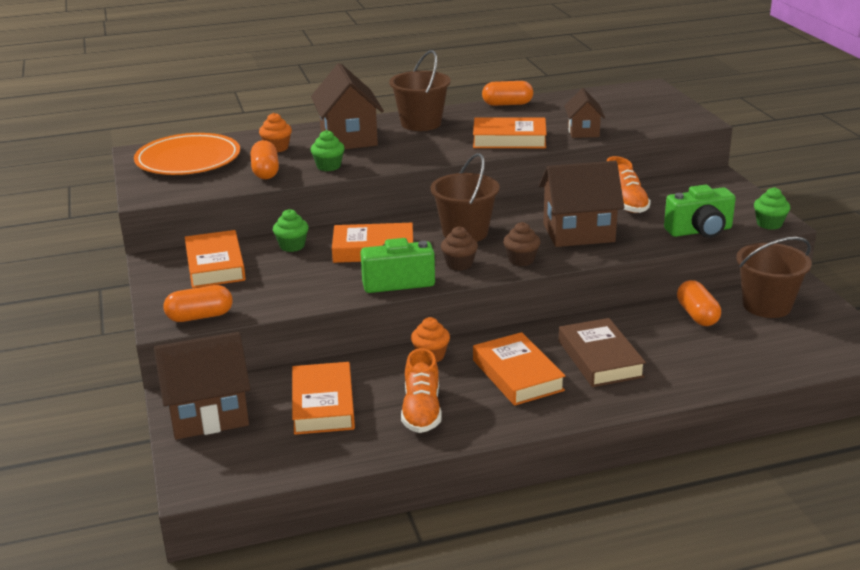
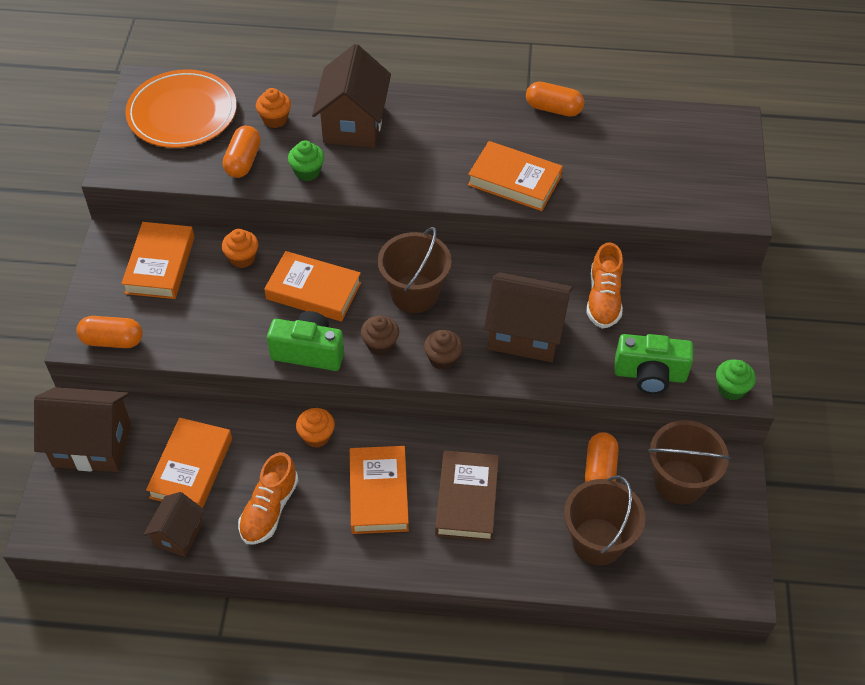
camera: 20 degrees right, 25 degrees up
green cupcake [273,209,309,252] -> orange cupcake [222,229,258,268]
brown bucket [389,50,451,131] -> brown bucket moved to [564,476,645,566]
brown house [564,88,605,138] -> brown house moved to [143,492,205,557]

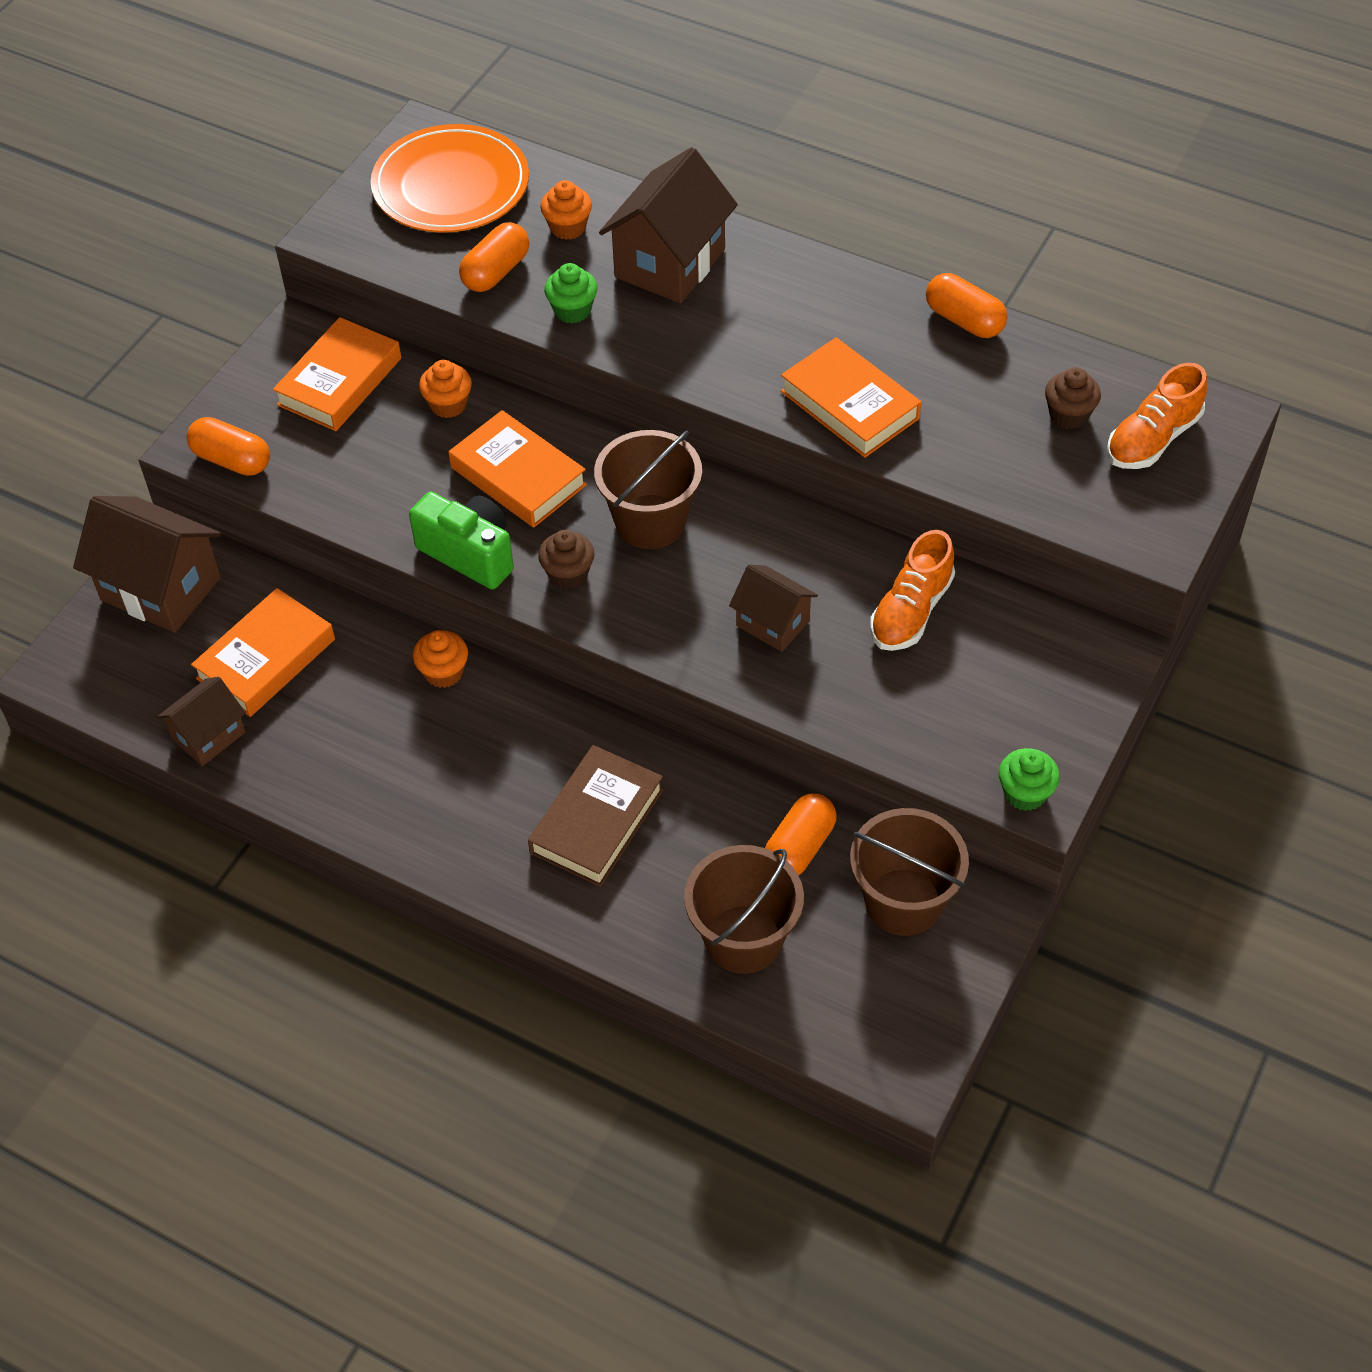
camera: 25 degrees right, 0 degrees up
orange shoe [238,452,299,545] -> orange shoe moved to [1107,363,1207,469]
orange book [349,446,409,534] -> none
brown cupcake [424,330,463,370] -> brown cupcake moved to [1045,367,1101,429]
brown house [483,272,573,362] -> brown house [729,565,818,652], size x0.58
green camera [614,334,693,394] -> none

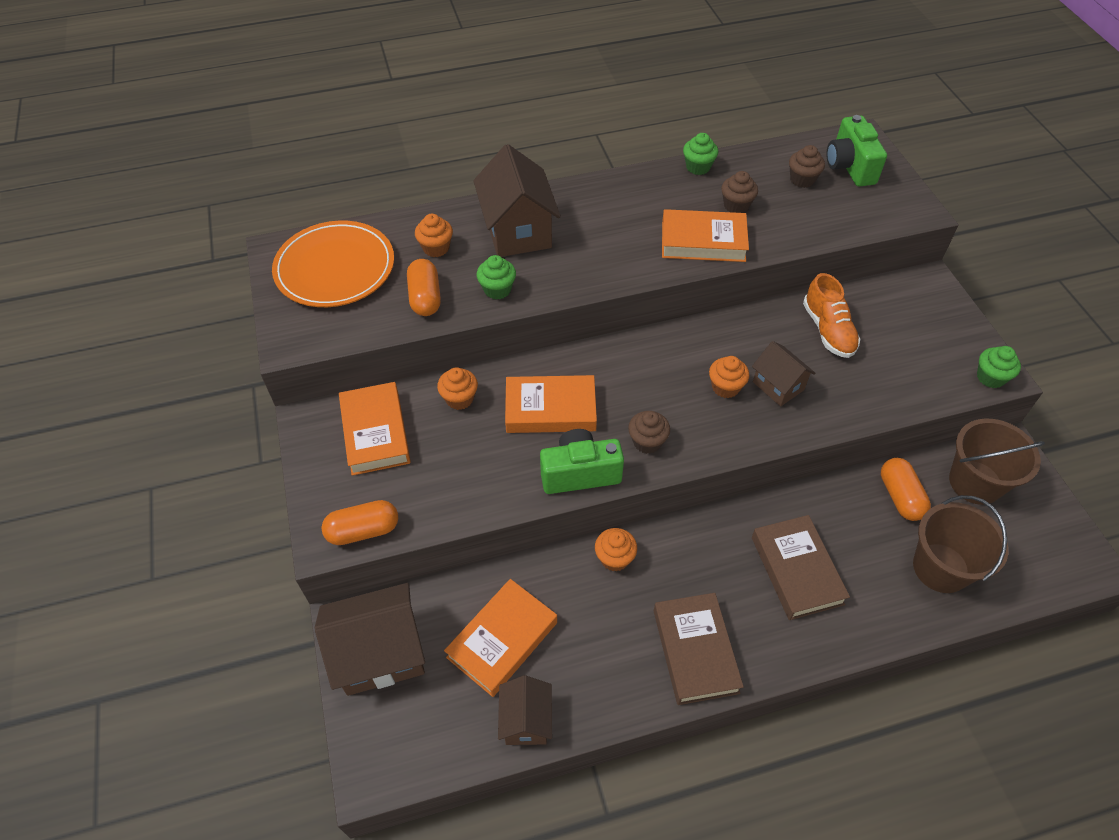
camera: 45 degrees left, 0 degrees up
orange book [191,588,335,717] -> orange book turned 45 degrees clockwise [444,579,557,697]
brown bucket [594,430,702,549] -> none
brown house [729,565,818,652] -> brown house turned 60 degrees clockwise [752,341,816,406]
orange capsule [926,273,1007,338] -> green cupcake [683,133,718,175]
orange shoe [1107,363,1207,469] -> green camera [826,115,887,187]
none -> brown book [654,593,744,705]
none -> orange cupcake [709,356,749,398]
none -> brown cupcake [721,171,758,213]

